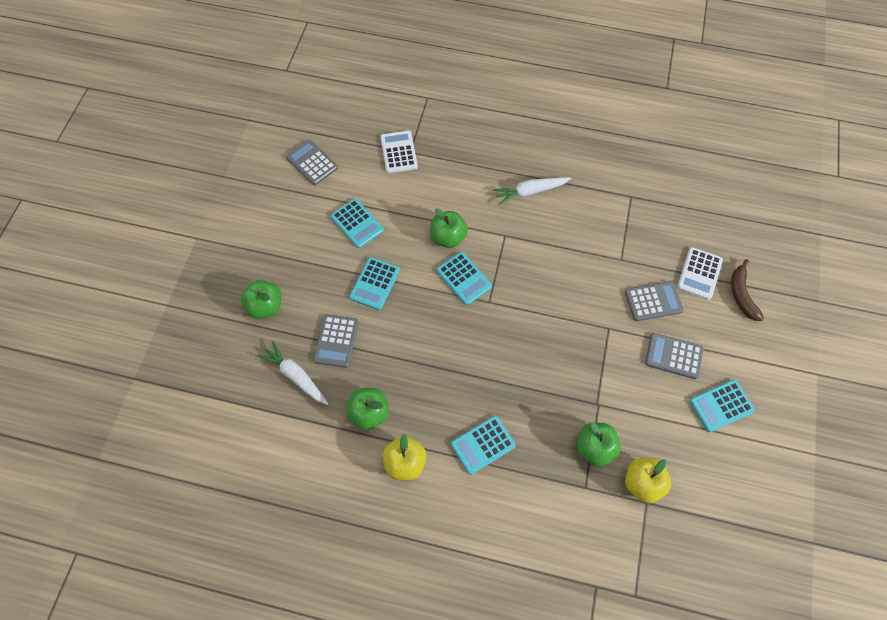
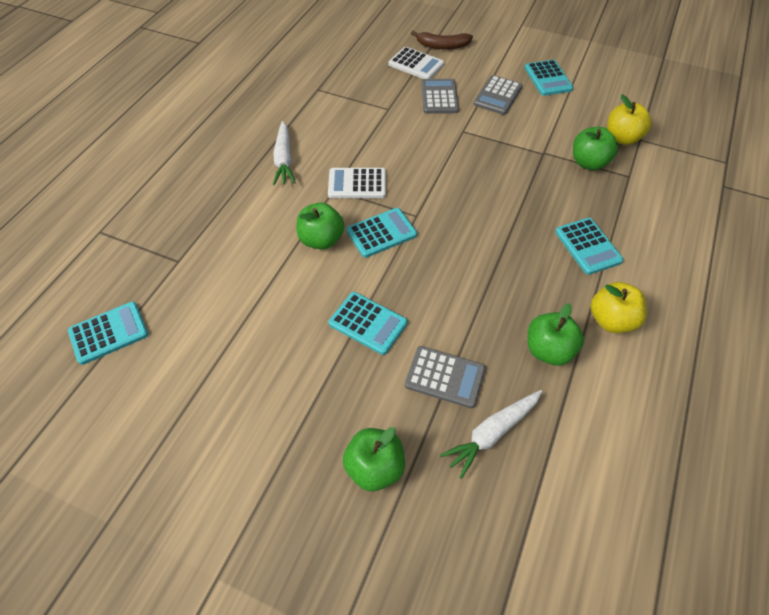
camera: 80 degrees left, 10 degrees down
grey calculator [286,140,338,185] -> none
turquoise calculator [331,199,384,248] -> turquoise calculator moved to [68,302,148,365]
white calculator [381,131,418,173] -> white calculator moved to [328,168,386,198]

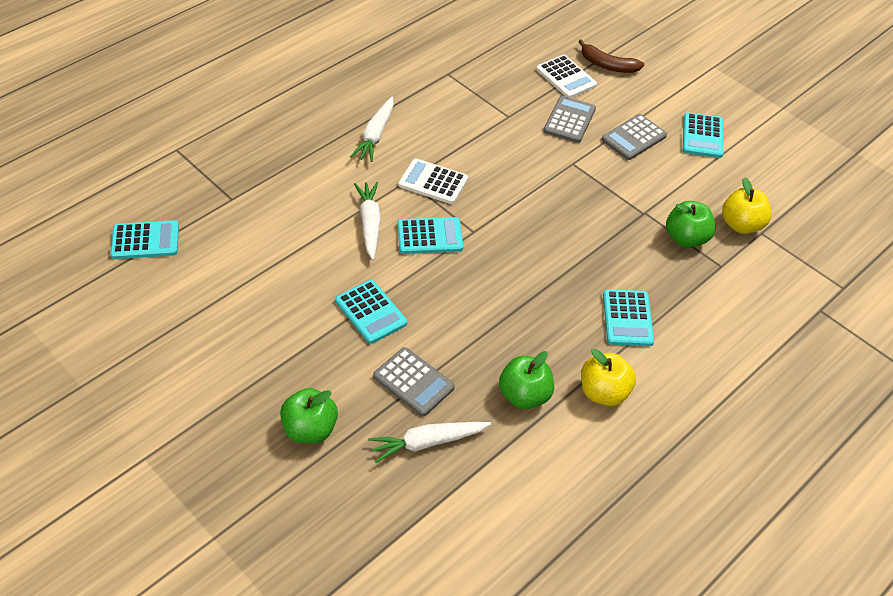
camera: 20 degrees right, 5 degrees down
green apple [297,202,344,250] -> white carrot [354,182,381,260]

